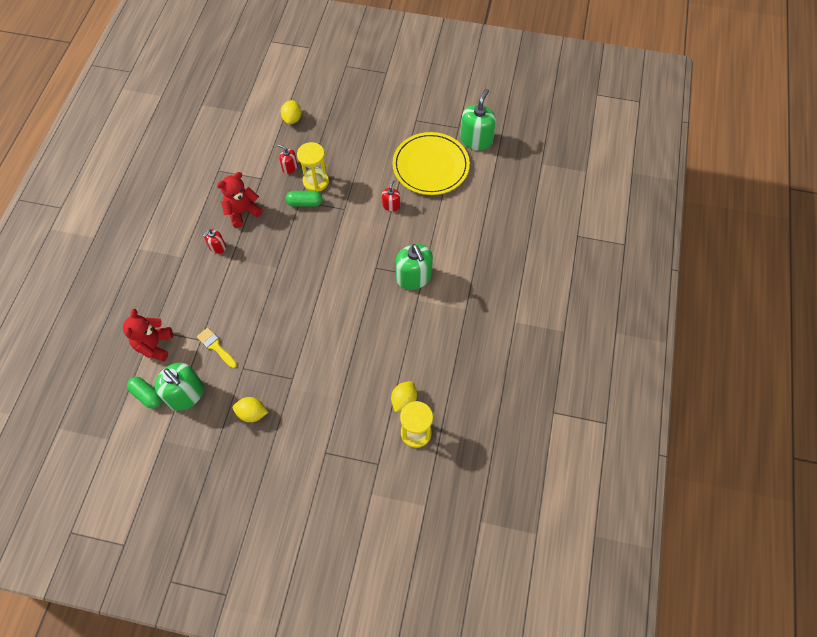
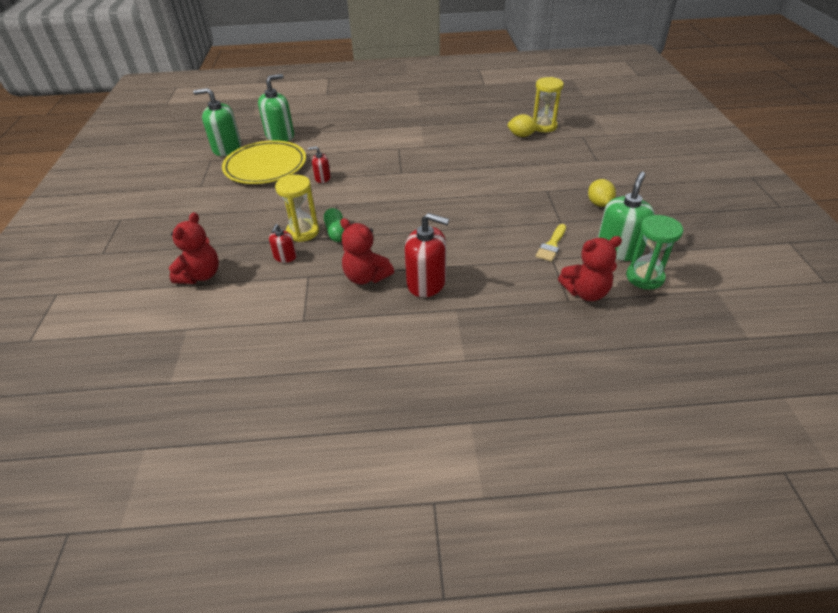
camera: 105 degrees left, 20 degrees down
green capsule [127,377,162,409] -> green hourglass [626,215,683,289]
red soap dispenser [203,230,226,254] -> red soap dispenser [405,213,449,298], size x1.90
yellow lemon [281,100,302,124] -> red teddy bear [169,212,219,284]
green soap dispenser [396,244,433,290] -> green soap dispenser moved to [258,74,294,142]

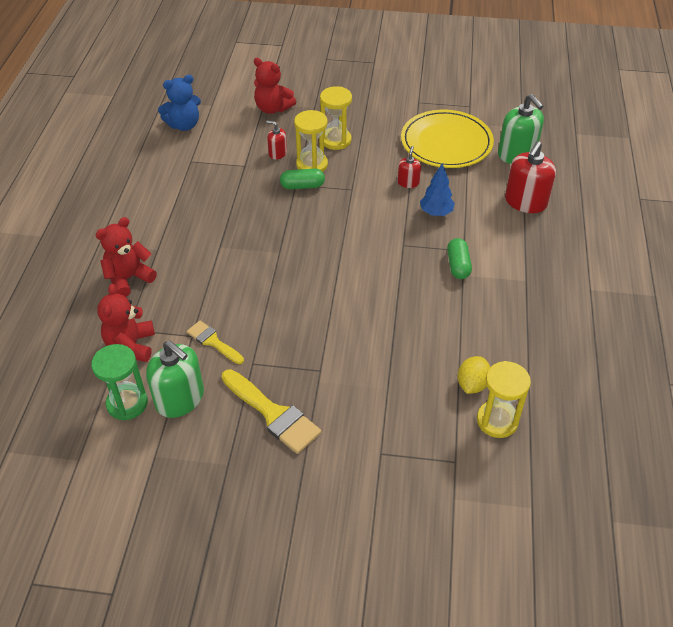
camera: 100 degrees right, 5 degrees up
green soap dispenser [193,88,241,156] -> none
red teddy bear [340,218,394,285] -> red teddy bear moved to [96,217,157,297]
red soap dispenser [405,213,449,298] -> red soap dispenser moved to [505,141,556,213]
yellow lemon [588,179,616,207] -> yellow brush [222,369,321,454]
none -> blue teddy bear [158,75,201,131]
none -> yellow hourglass [320,86,352,150]
none -> blue tree [420,163,455,216]
none -> green capsule [447,238,472,279]

